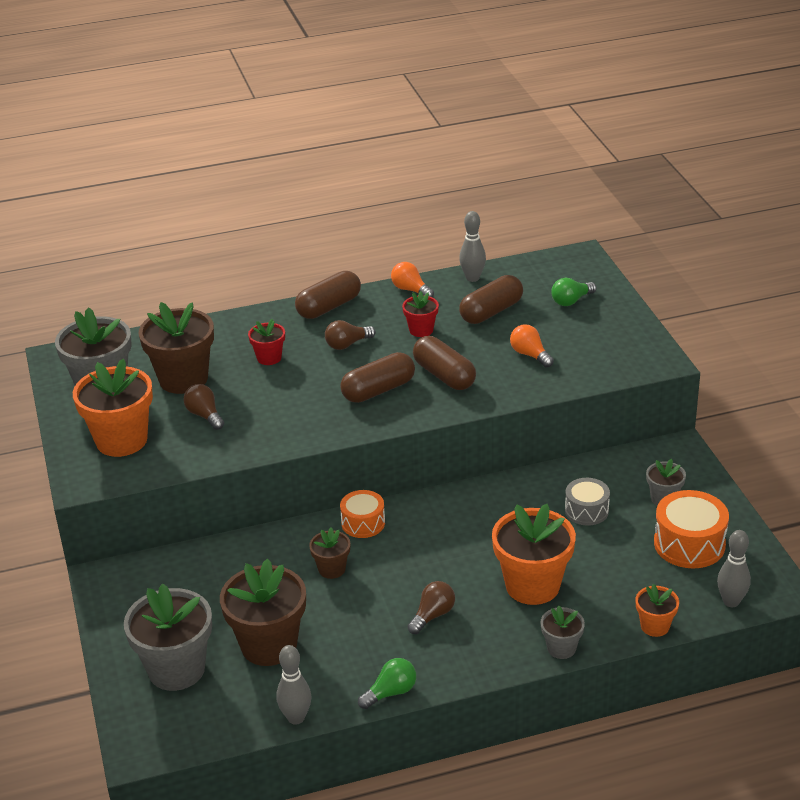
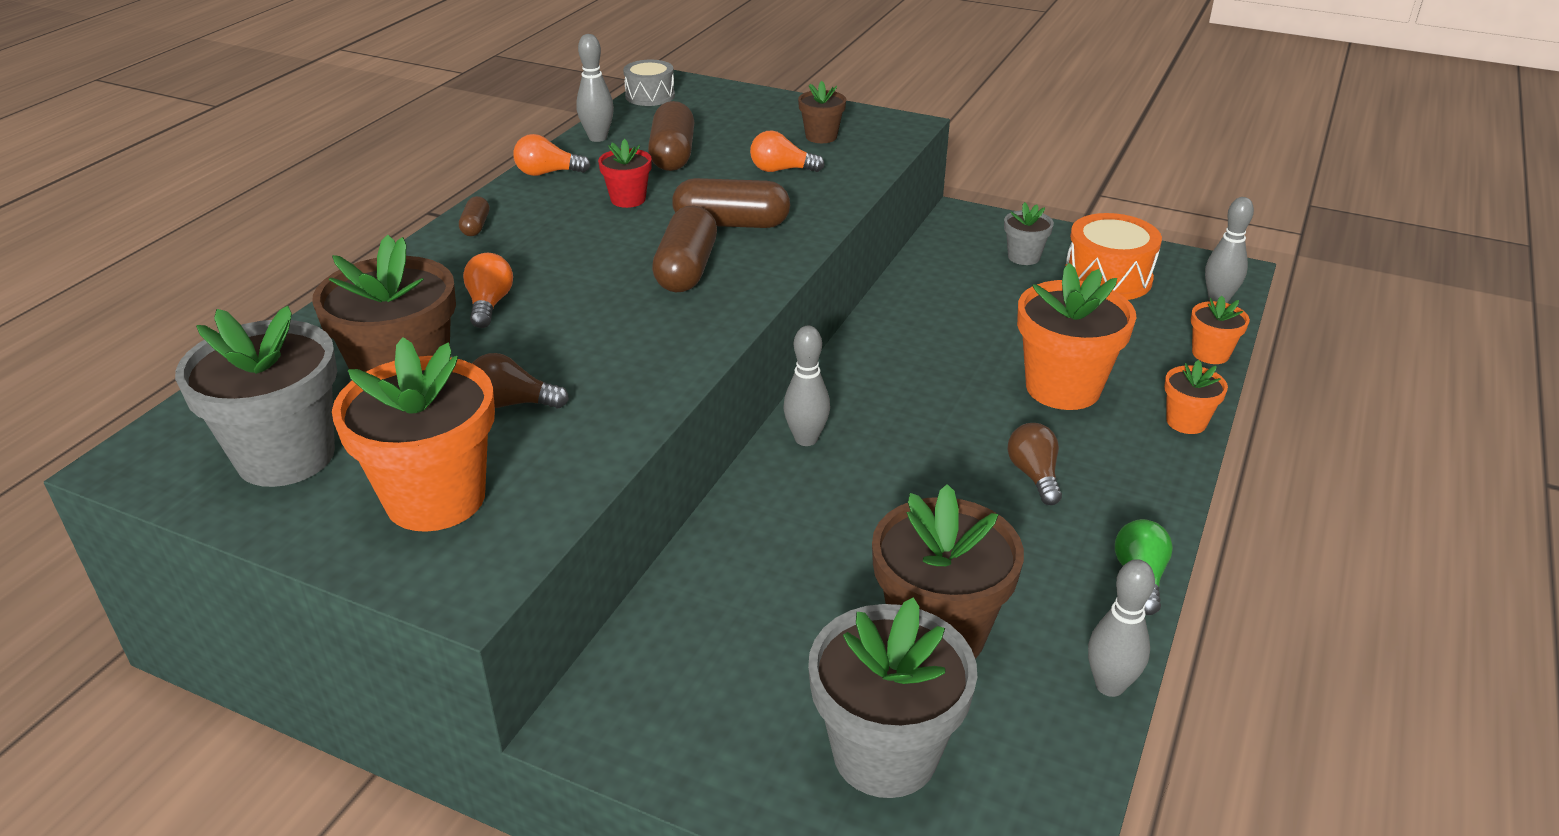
camera: 50 degrees left, 0 degrees up
red flower pot [248,319,285,365] -> orange light bulb [463,253,513,328]
brown capsule [295,271,361,319] -> brown capsule [459,196,489,236], size x0.50
brown flower pot [309,528,350,579] -> brown flower pot moved to [798,81,846,143]
brown light bulb [325,320,376,350] -> none
orange drum [340,490,385,538] -> grey bowling pin [783,326,830,446]
grey flower pot [541,606,585,659] -> orange flower pot [1164,360,1228,434]
green light bulb [551,278,596,306] -> none
grey drum [565,478,610,526] -> grey drum moved to [623,60,675,106]

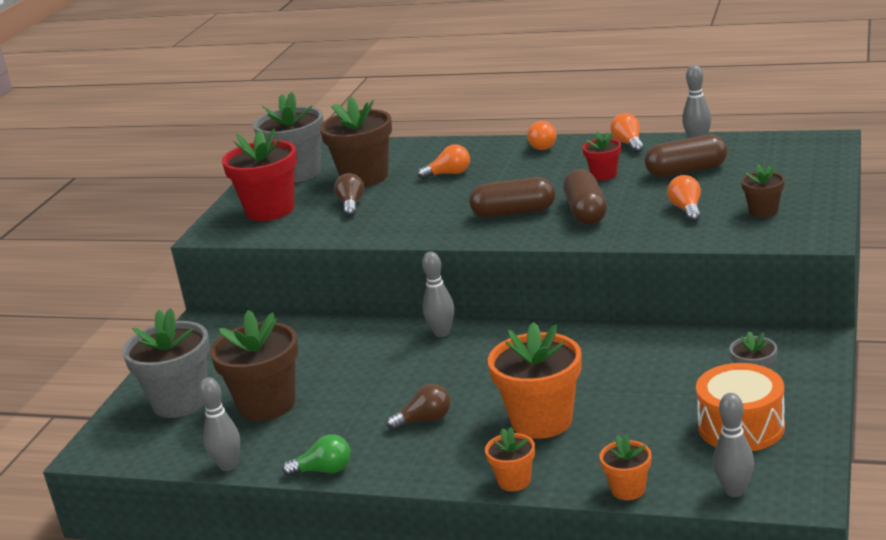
camera: 85 degrees right, 10 degrees down
orange flower pot [332,337,495,532] -> red flower pot [222,128,297,221]
brown capsule [459,196,489,236] -> orange light bulb [527,121,556,150]
grey drum [623,60,675,106] -> none

